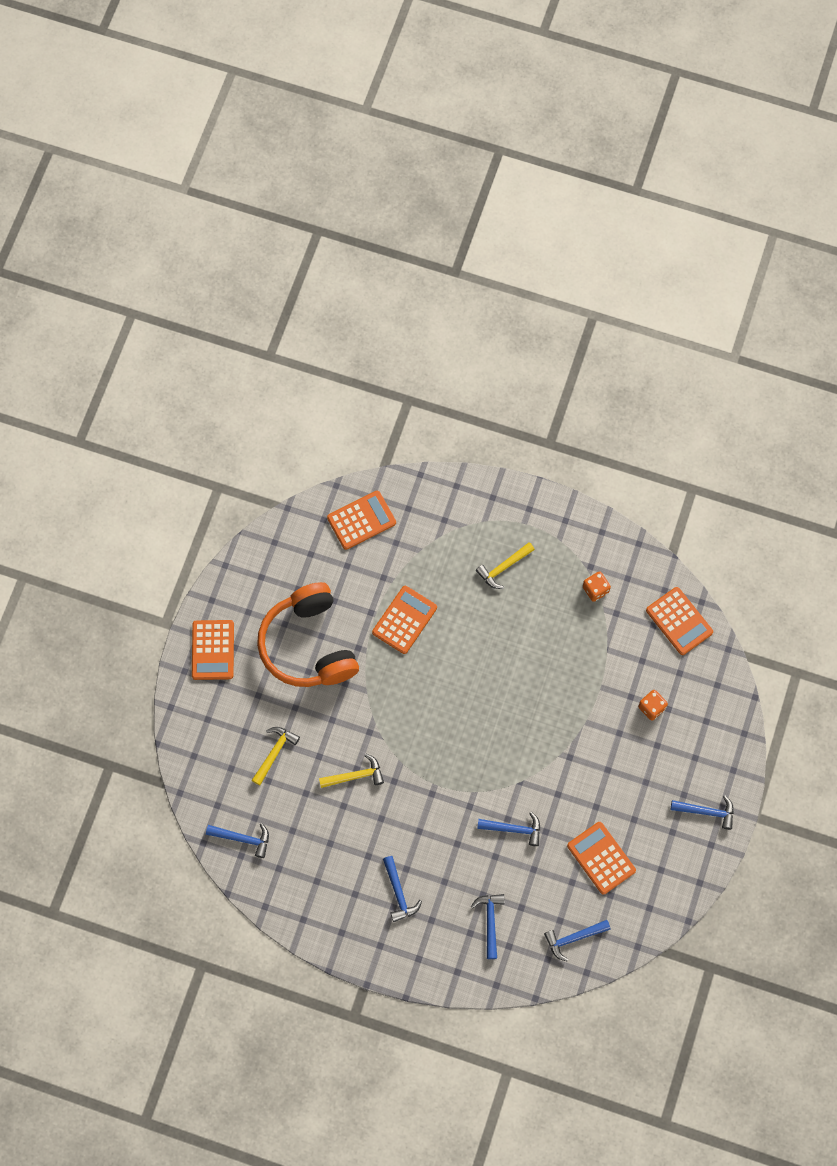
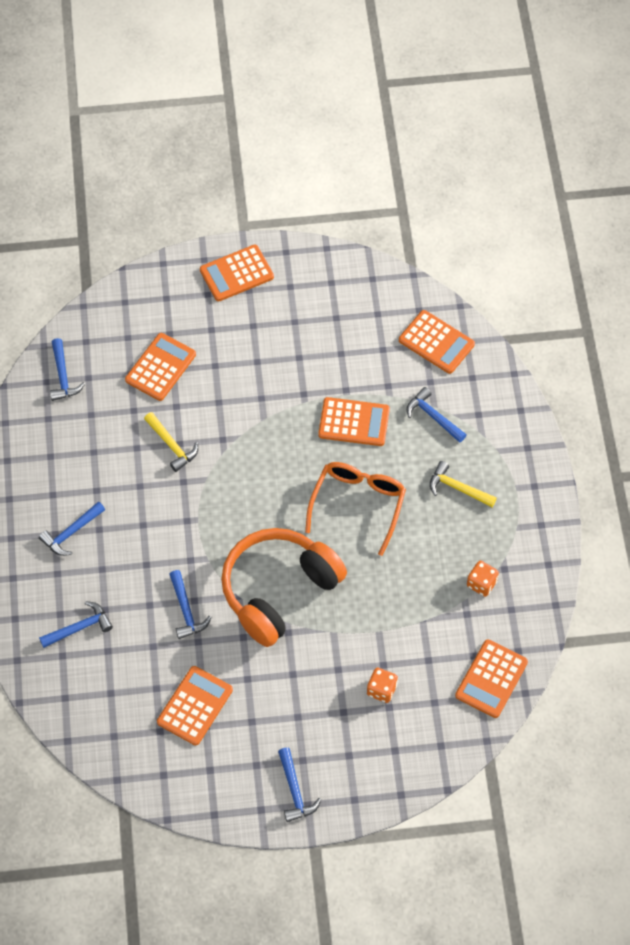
camera: 65 degrees right, 10 degrees down
yellow hammer [252,727,300,786] -> orange calculator [125,333,196,401]
orange headphones [257,582,359,687] -> orange headphones moved to [221,528,347,647]
blue hammer [544,920,611,961] -> blue hammer moved to [407,387,466,443]
none -> orange glasses [305,462,406,556]

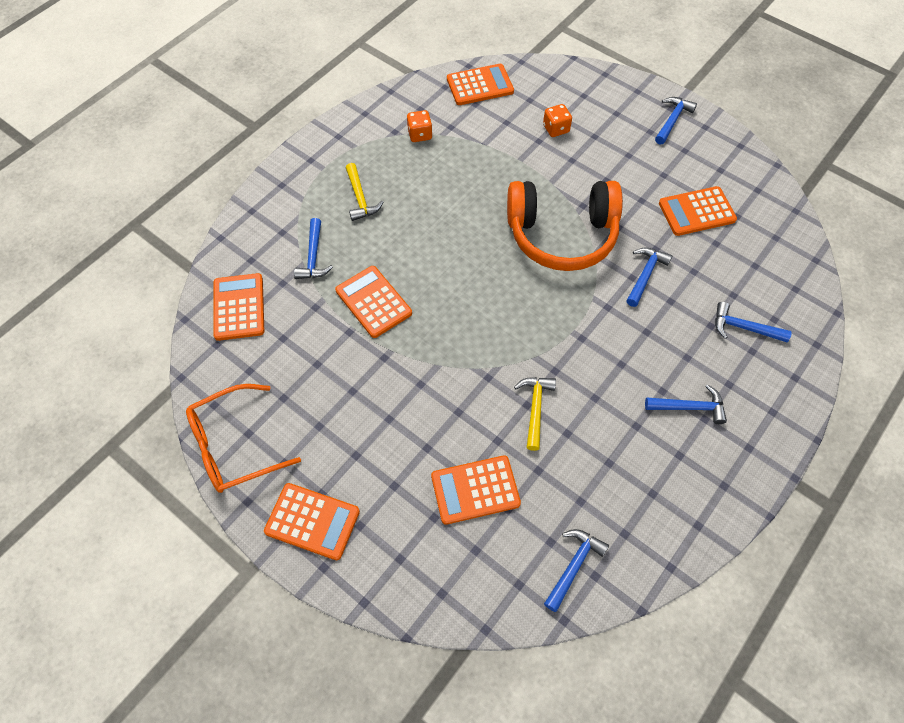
camera: 135 degrees left, 0 degrees up
orange glasses [305,462,406,556] -> orange glasses moved to [186,384,301,493]

